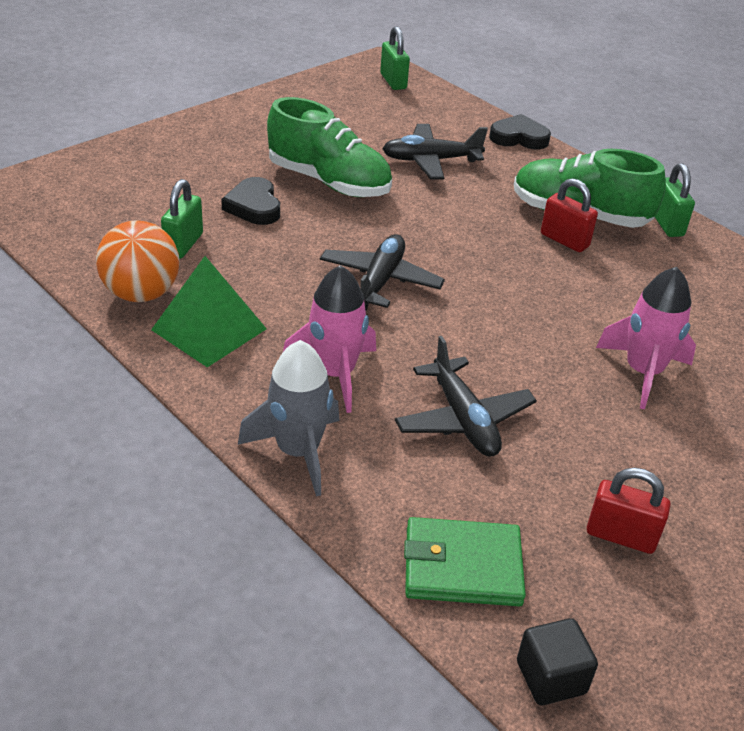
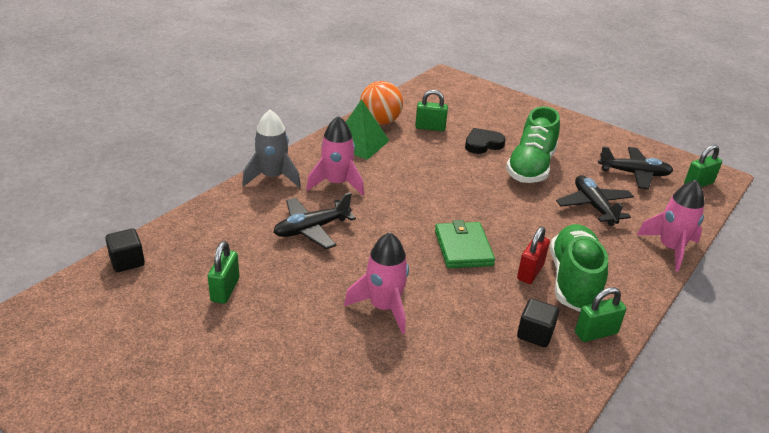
camera: 80 degrees right, 5 degrees down
black plane [320,234,445,311] -> black plane moved to [598,146,673,189]
green wallet [404,517,526,606] -> green wallet moved to [435,220,495,268]
black heart [489,114,551,149] -> pink rocket [637,180,705,272]
red padlock [587,467,671,554] -> green padlock [208,241,240,304]
none -> black cube [517,298,559,347]

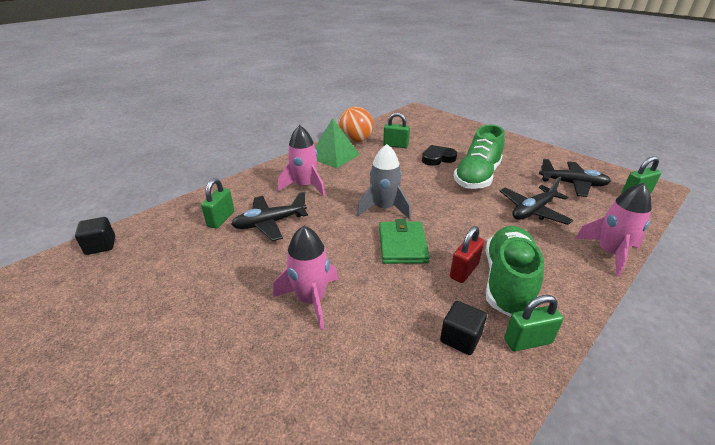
camera: 10 degrees right, 0 degrees up
green padlock [208,241,240,304] -> green padlock moved to [201,178,234,229]
grey rocket [242,110,301,188] -> grey rocket moved to [357,144,411,219]
black plane [556,175,634,226] -> black plane turned 120 degrees counterclockwise [500,177,573,225]

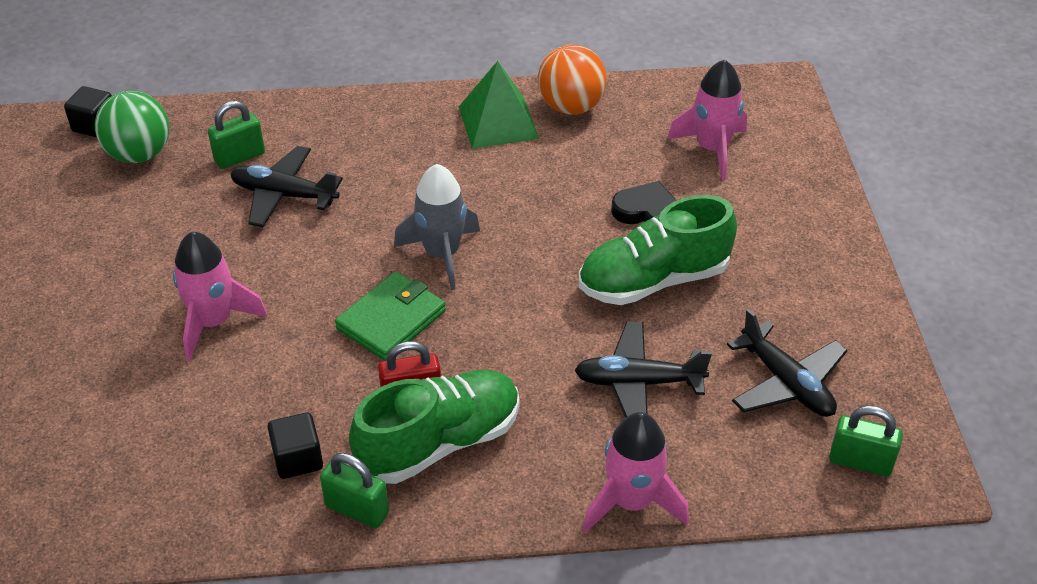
camera: 40 degrees right, 10 degrees up
pink rocket [278,125,325,197] -> pink rocket moved to [667,59,747,180]
green padlock [383,112,410,148] -> none
none -> green ball [95,91,169,163]

